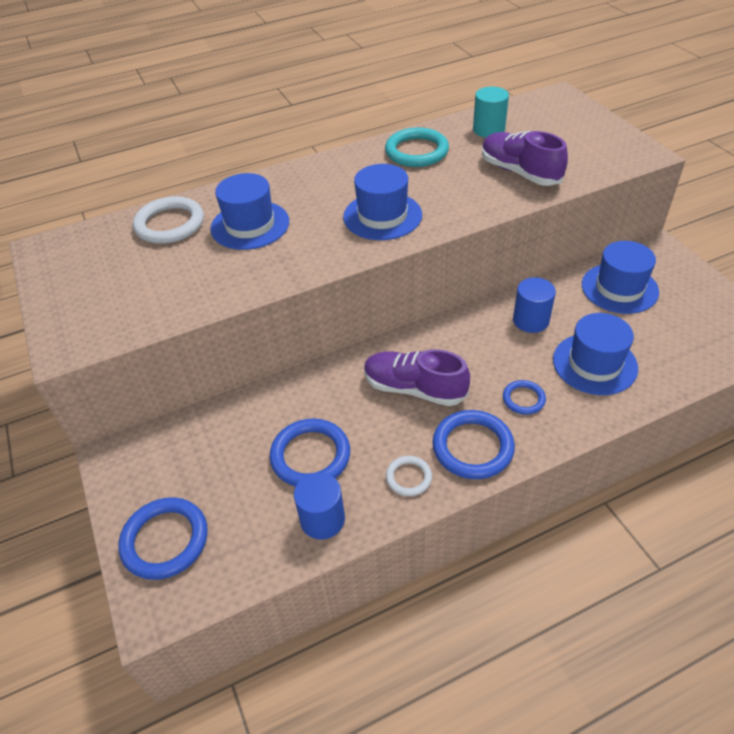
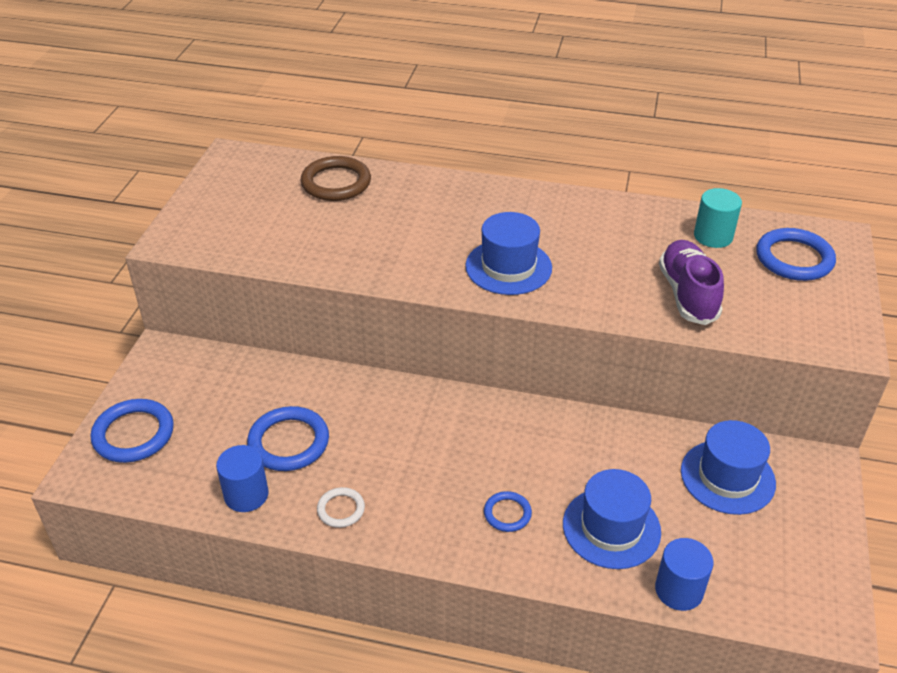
camera: 35 degrees right, 5 degrees down
white ring [133,196,204,244] -> brown ring [301,156,371,201]
blue hat [210,173,289,250] -> none
purple shoe [364,349,470,406] -> none
turquoise ring [385,127,449,167] -> none
blue ring [432,410,515,479] -> blue ring moved to [756,228,836,281]
blue cylinder [513,277,556,333] -> blue cylinder moved to [655,538,714,611]

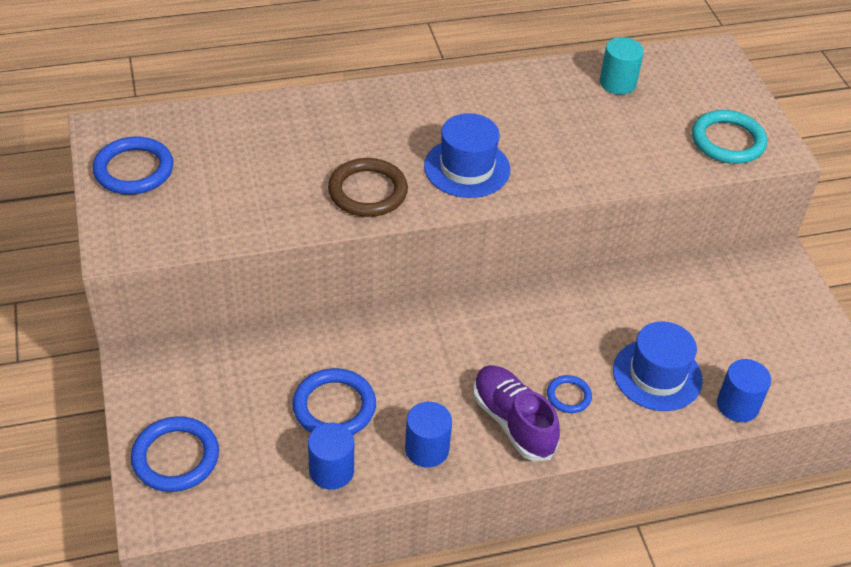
camera: 30 degrees left, 5 degrees up
brown ring [301,156,371,201] -> brown ring moved to [328,158,408,217]
white ring [317,487,365,528] -> blue cylinder [405,402,452,467]
purple shoe [659,240,724,325] -> purple shoe moved to [473,365,560,461]
blue hat [681,420,776,515] -> none
blue ring [756,228,836,281] -> blue ring moved to [93,137,173,195]
none -> turquoise ring [692,110,767,164]

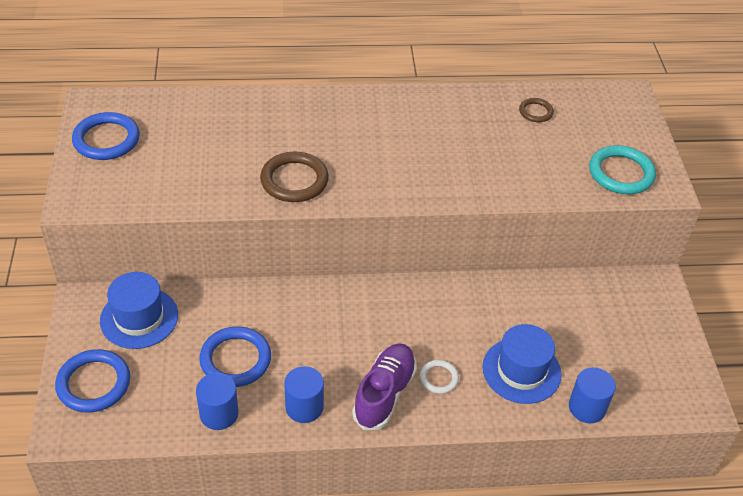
camera: 10 degrees right, 0 degrees up
blue hat [424,113,510,198] -> blue hat moved to [100,272,178,349]
purple shoe [473,365,560,461] -> purple shoe turned 45 degrees clockwise [352,343,417,430]
blue ring [547,375,592,413] -> white ring [419,360,459,394]
turquoise cylinder [600,37,644,95] -> brown ring [519,98,554,122]

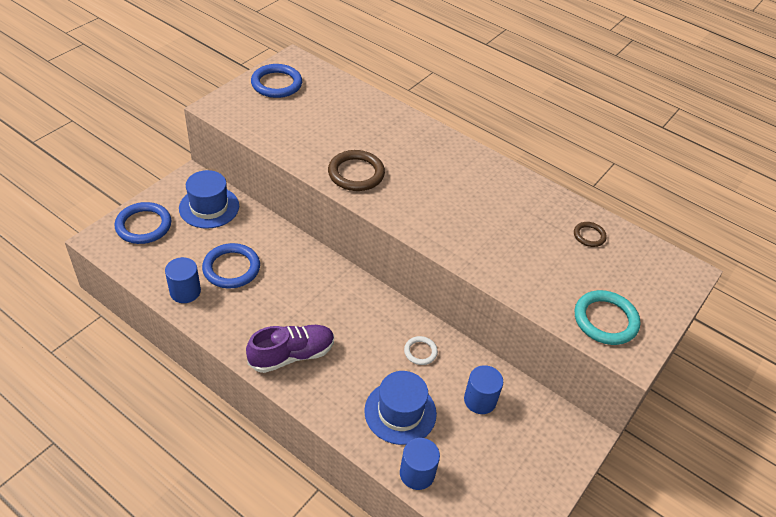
camera: 40 degrees right, 0 degrees up
blue cylinder [284,366,324,423] -> blue cylinder moved to [464,365,503,414]
white ring [419,360,459,394] -> white ring moved to [404,336,438,365]

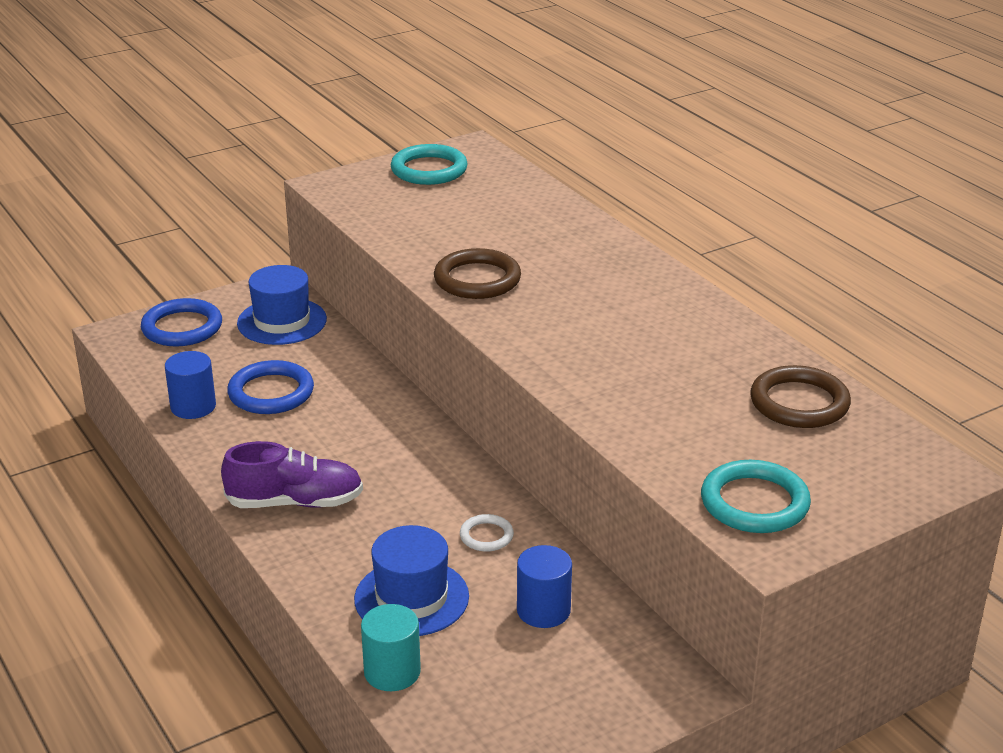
camera: 25 degrees right, 15 degrees down
blue ring [251,64,302,98] -> turquoise ring [391,144,468,185]
blue cylinder [400,438,440,490] -> turquoise cylinder [361,604,421,691]
brown ring [574,222,607,247] -> brown ring [750,365,851,428], size x1.81

